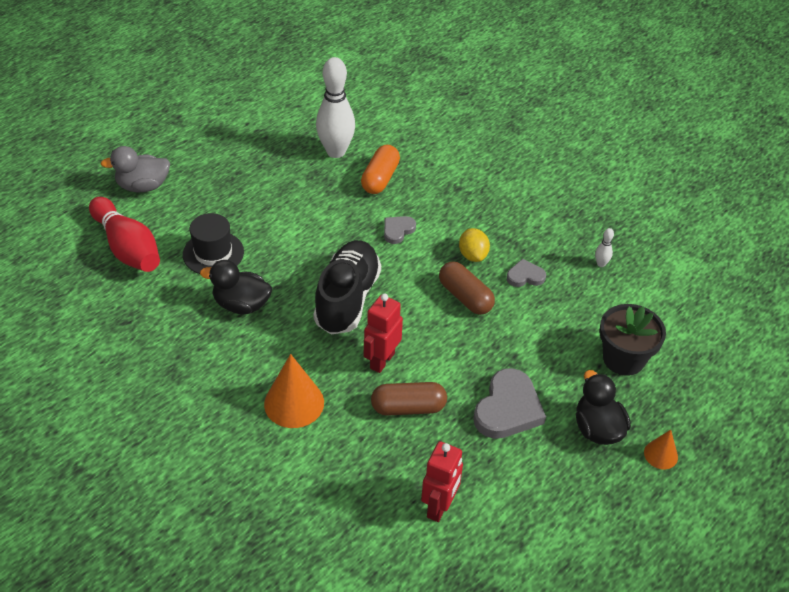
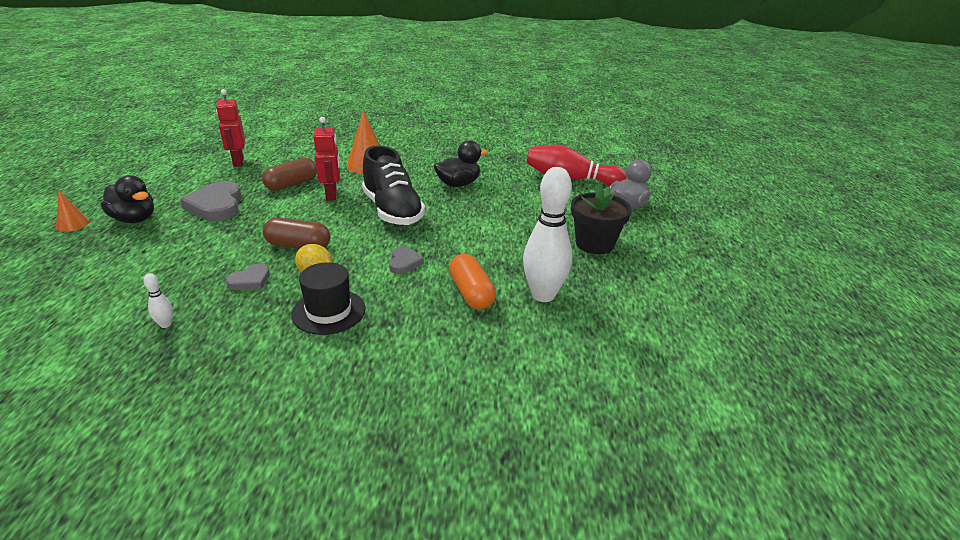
camera: 140 degrees right, 15 degrees down
black hat [183,213,244,274] -> black hat moved to [291,262,365,335]
black flower pot [600,304,666,376] -> black flower pot moved to [571,183,631,254]

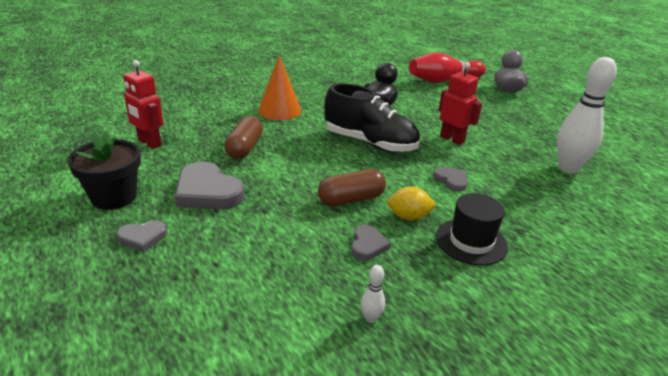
camera: 35 degrees left, 0 degrees up
orange cone [56,191,89,232] -> none
black duck [101,175,154,223] -> grey heart [117,220,167,252]
red robot [314,117,340,201] -> red robot moved to [439,62,482,145]
orange capsule [449,254,496,310] -> none
black flower pot [571,183,631,254] -> black flower pot moved to [67,131,141,210]

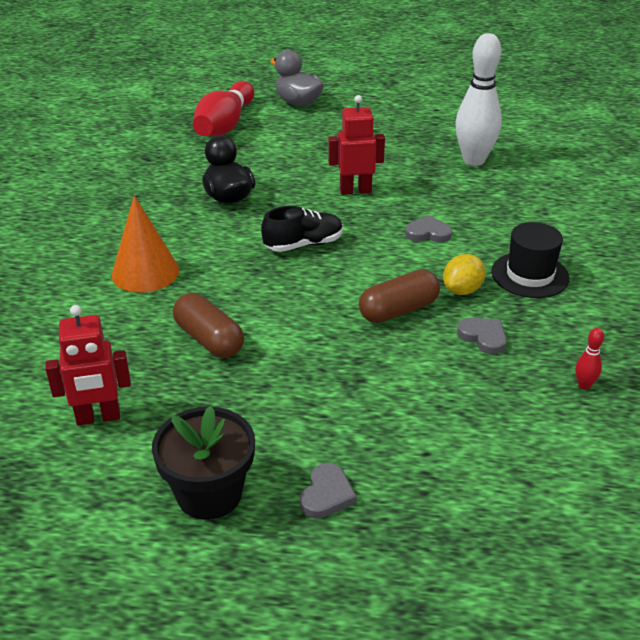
camera: 50 degrees left, 5 degrees up
grey heart [174,162,245,210] -> none
brown capsule [318,169,386,206] -> brown capsule turned 45 degrees clockwise [359,269,440,323]
black shoe [324,83,420,152] -> black shoe [261,206,343,252], size x0.61
white bowling pin [361,265,385,323] -> red bowling pin [575,328,604,390]

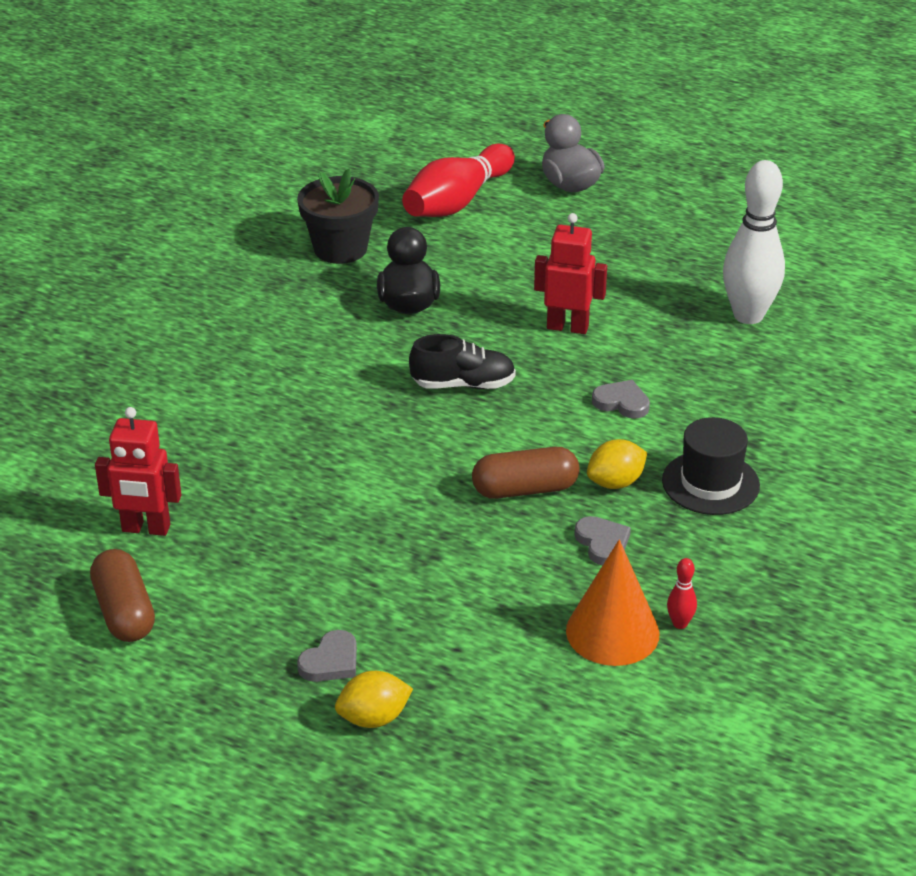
camera: 20 degrees right, 0 degrees up
orange cone [112,195,179,293] -> orange cone moved to [566,540,660,666]
black flower pot [152,406,255,520] -> black flower pot moved to [297,169,379,264]
brown capsule [173,293,244,358] -> brown capsule moved to [90,549,155,642]
none -> yellow lemon [335,671,413,728]

